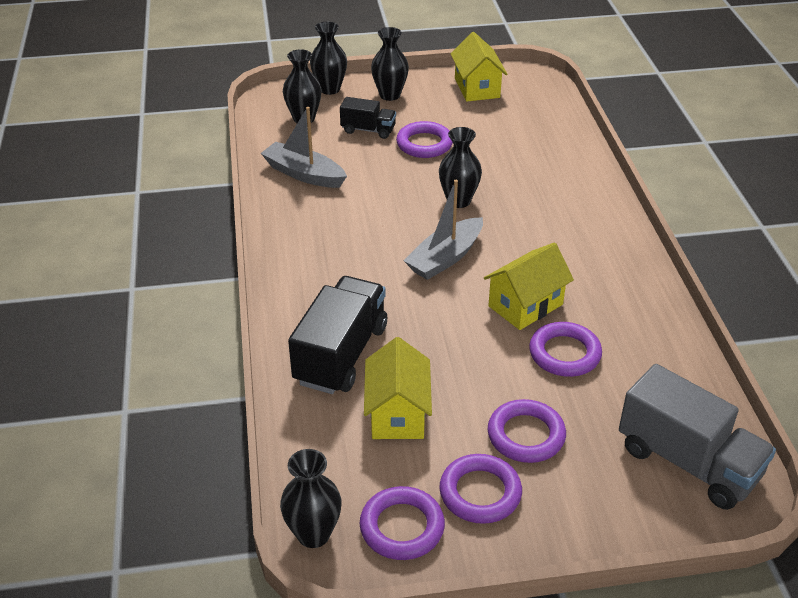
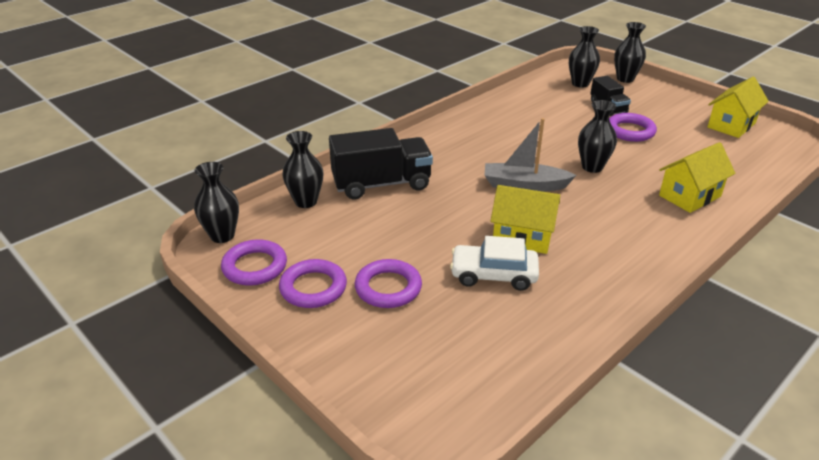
camera: 55 degrees right, 5 degrees down
grey boat [261,107,347,188] -> none
yellow house [364,337,432,439] -> yellow house moved to [659,142,736,213]
black vase [371,27,409,101] -> black vase moved to [282,131,324,208]
purple ring [529,322,602,377] -> white car [450,236,539,291]
grey truck [619,364,776,510] -> none

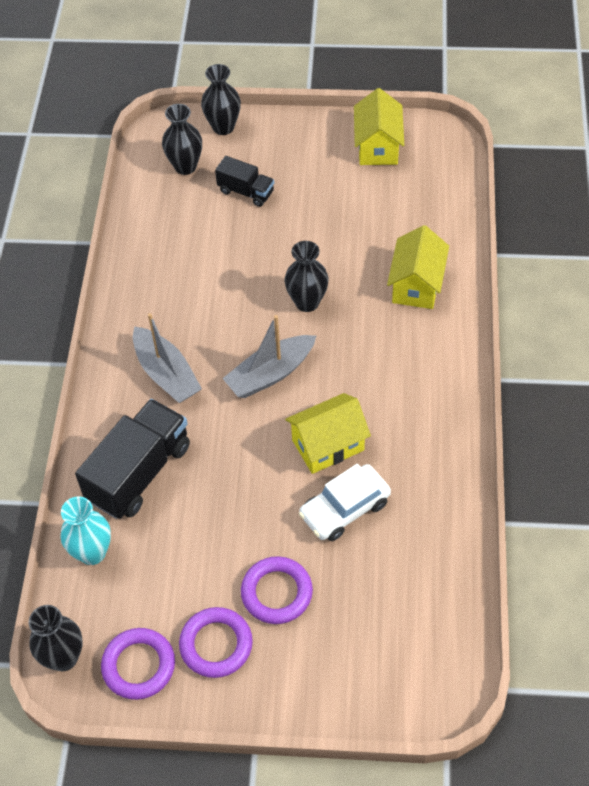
camera: 40 degrees left, 20 degrees up
black vase [282,131,324,208] -> turquoise vase [61,497,111,565]
purple ring [609,113,657,142] -> none
none -> grey boat [133,313,202,403]

